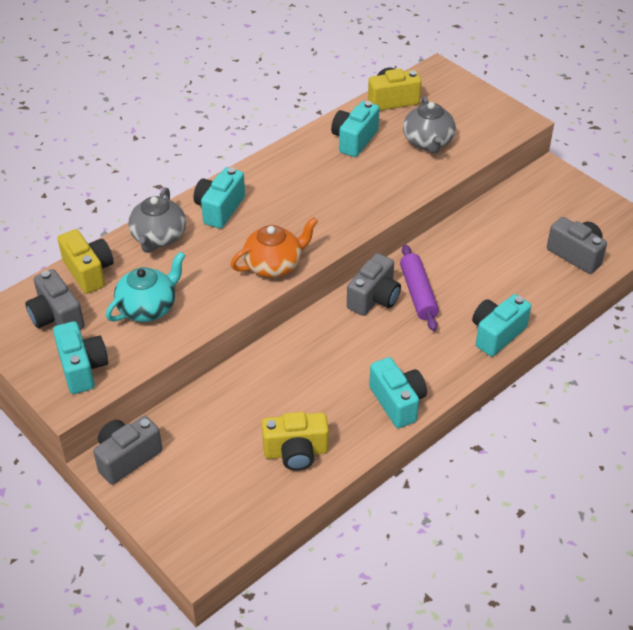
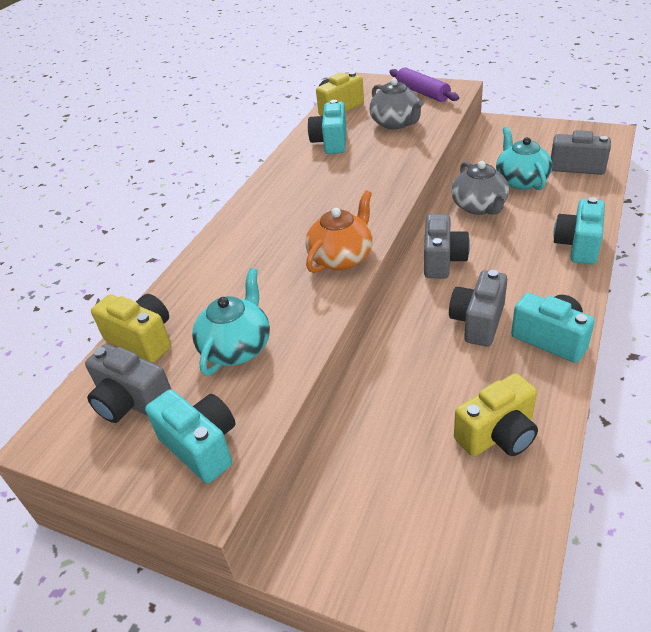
camera: 20 degrees left, 5 degrees down
grey camera [93,416,162,485] -> grey camera moved to [449,270,507,347]
grey teapot [128,187,186,253] -> grey teapot moved to [451,161,509,215]
turquoise camera [194,167,245,229] -> none
purple rolling pin [400,244,439,331] -> purple rolling pin moved to [389,67,459,102]
none -> turquoise teapot [496,127,552,190]

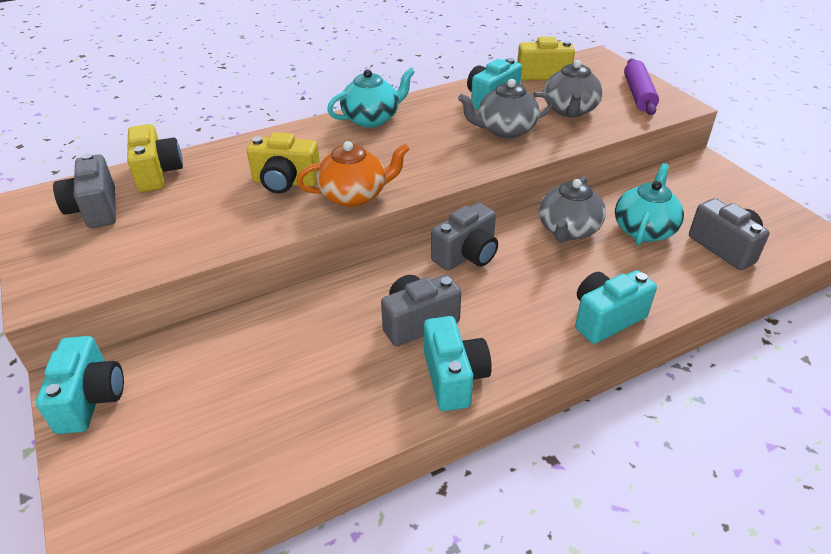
camera: 35 degrees right, 0 degrees up
turquoise camera [145,389,236,483] -> turquoise camera moved to [36,336,124,434]
turquoise teapot [192,268,270,376] -> turquoise teapot moved to [327,68,415,128]
yellow camera [454,373,538,456] -> yellow camera moved to [247,132,320,194]
none -> grey teapot [458,79,554,138]

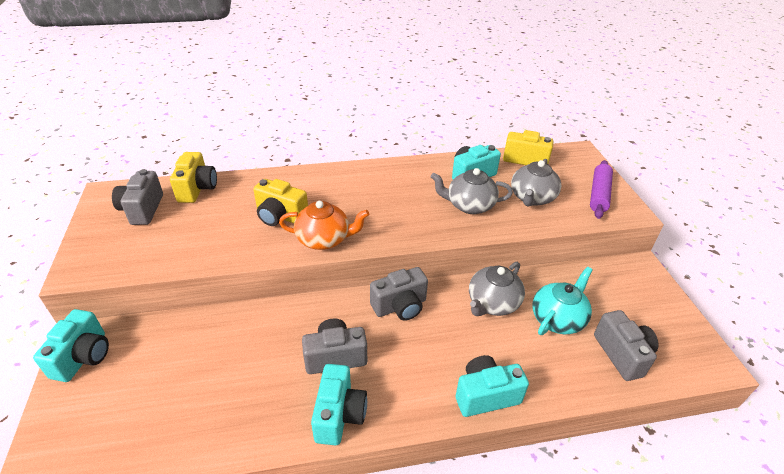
camera: 15 degrees right, 0 degrees up
turquoise teapot [327,68,415,128] -> none

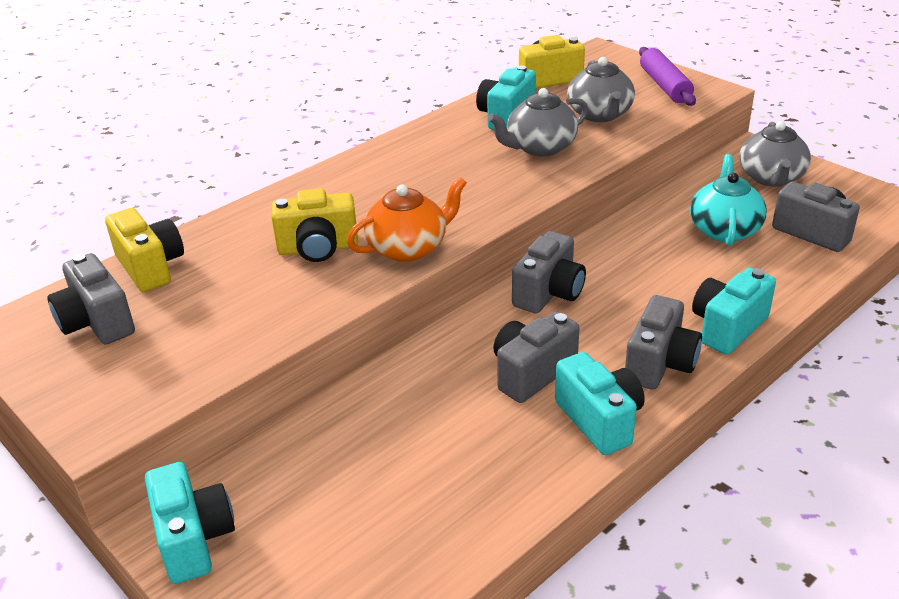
camera: 30 degrees left, 5 degrees down
grey teapot [469,262,525,316] -> grey teapot moved to [740,121,811,187]
none -> grey camera [625,295,702,390]

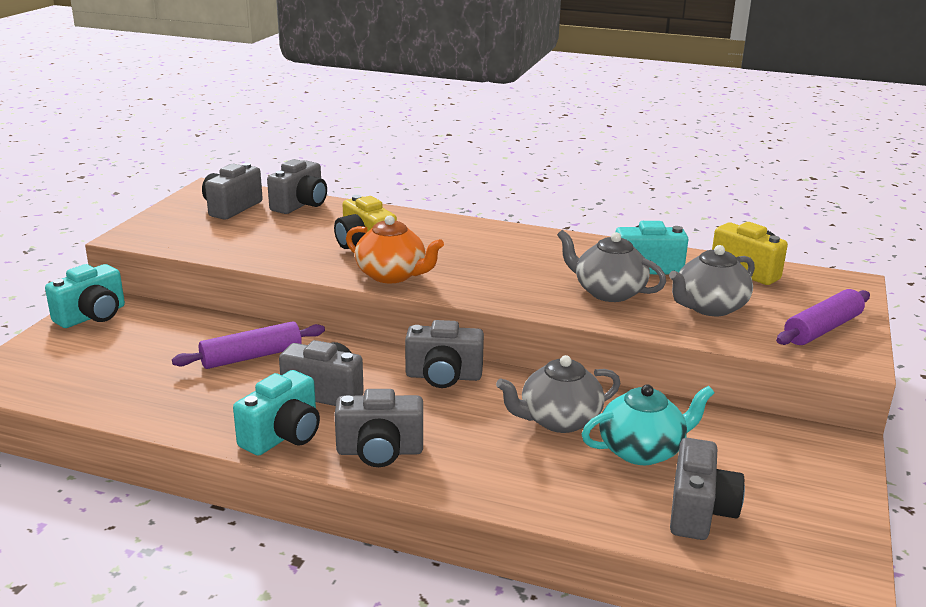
camera: 60 degrees right, 10 degrees down
yellow camera [105,208,184,292] -> grey camera [267,159,327,214]
turquoise camera [692,268,776,355] -> none
grey teapot [740,121,811,187] -> grey teapot moved to [496,355,620,433]
none -> purple rolling pin [172,321,325,369]

